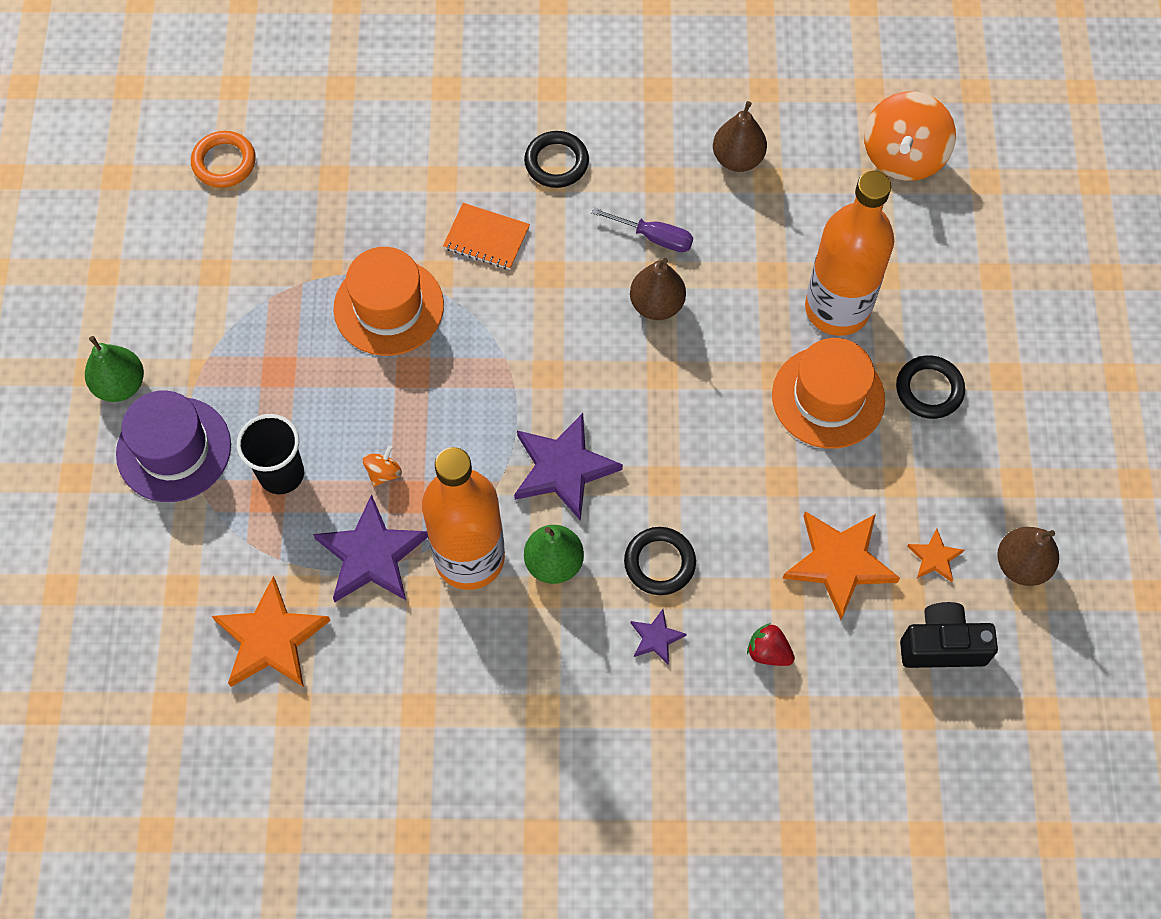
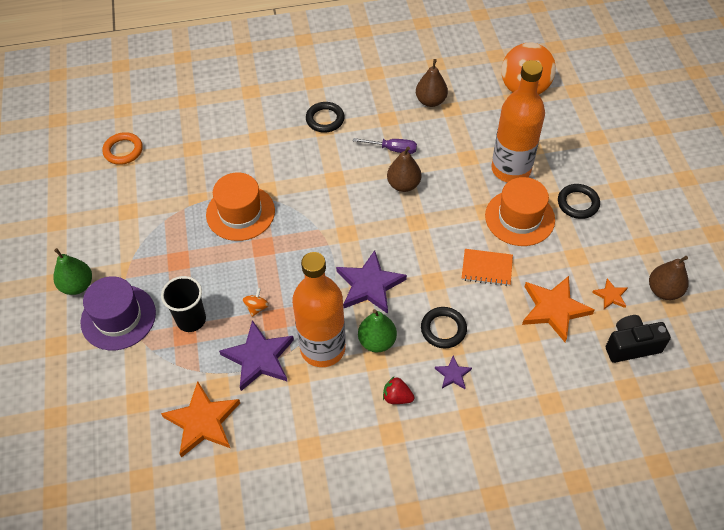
camera: 10 degrees left, 10 degrees down
orange notebook [443,203,530,270] -> orange notebook moved to [462,249,513,286]
red strawberry [747,623,795,666] -> red strawberry moved to [383,377,414,404]

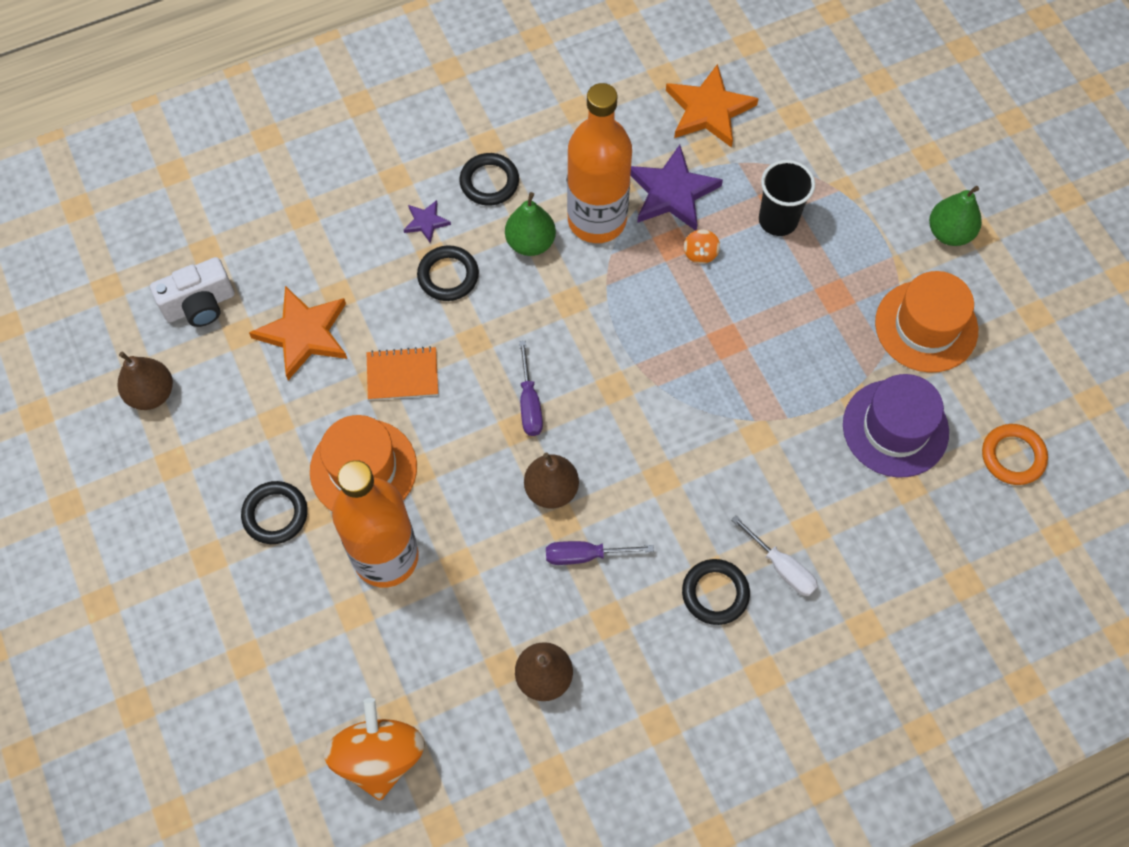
camera: 165 degrees right, 10 degrees up
purple hat [81,276,156,350] -> purple hat moved to [843,374,949,478]
orange hat [206,173,275,241] -> orange hat moved to [875,271,978,373]
purple star [336,250,407,314] -> none
red strawberry [383,377,414,404] -> black ring [460,153,519,206]
orange star [592,278,628,309] -> none
black camera [606,315,671,363] -> white camera [150,257,235,327]
none -> purple screwdriver [519,341,543,436]
none -> white screwdriver [731,515,818,596]

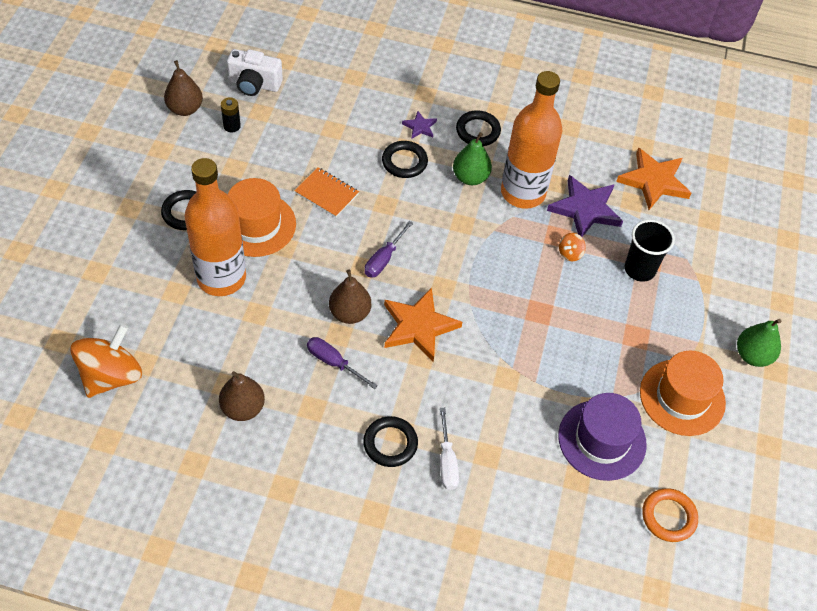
camera: 35 degrees right, 10 degrees down
orange star [249,286,347,380] -> orange star moved to [384,288,462,362]
none -> black battery [221,97,241,133]

